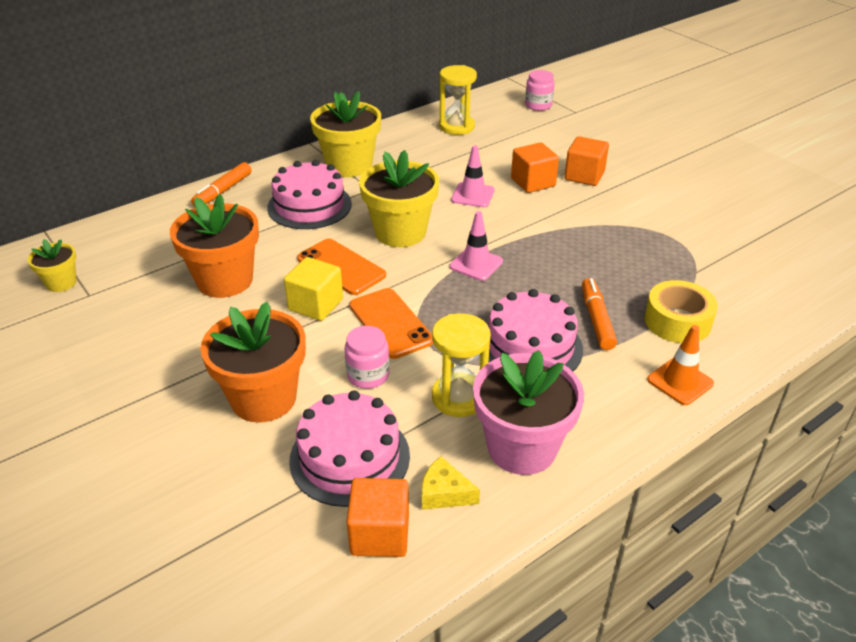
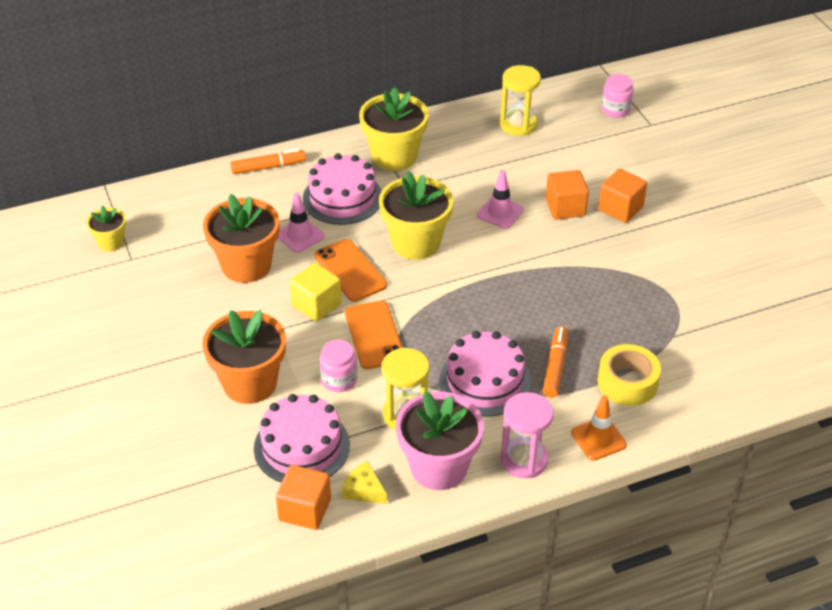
camera: 15 degrees right, 5 degrees up
orange marker [191,162,252,207] -> orange marker turned 150 degrees counterclockwise [230,149,306,174]
pink traffic cone [450,211,503,281] -> pink traffic cone moved to [278,193,325,253]
none -> pink hourglass [500,392,553,478]

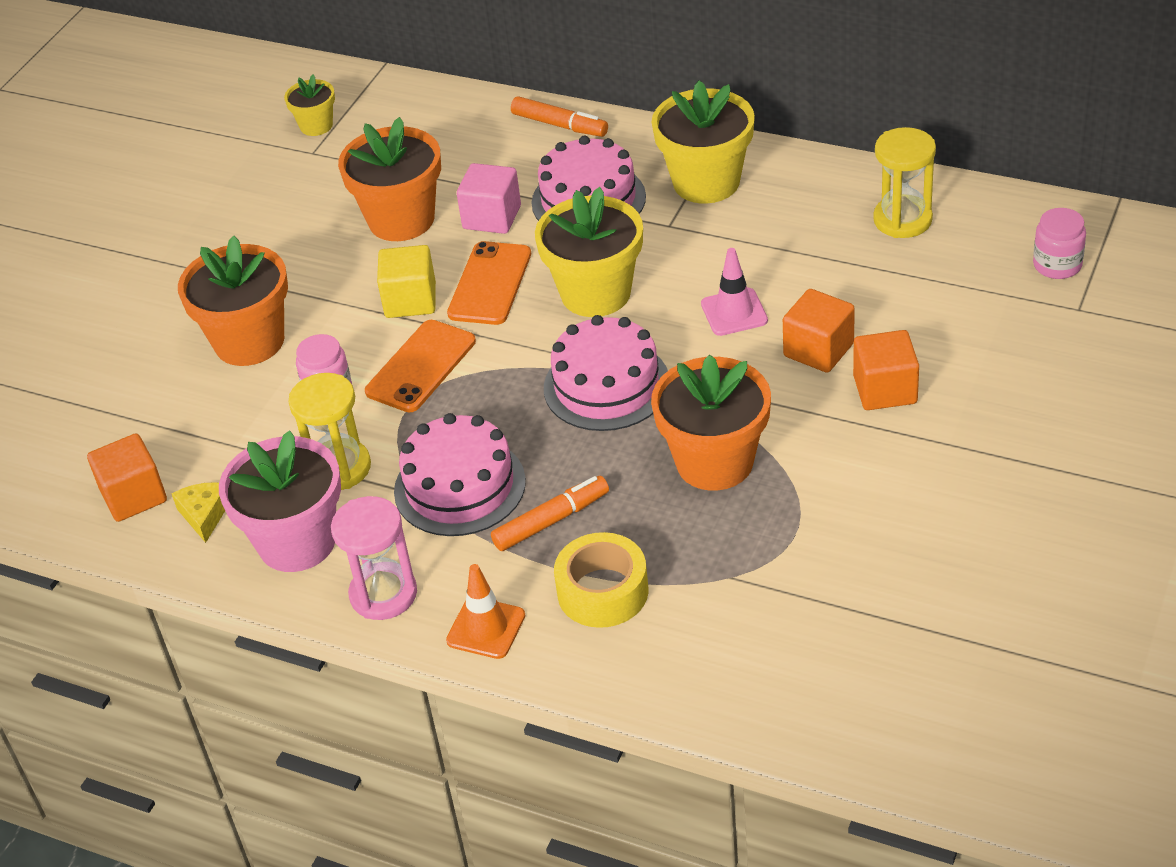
camera: 50 degrees right, 0 degrees up
pink cake [254,394,350,483] -> pink cake moved to [544,315,668,431]
pink traffic cone [278,193,325,253] -> pink cube [457,163,521,234]
none -> orange flower pot [651,355,771,491]

